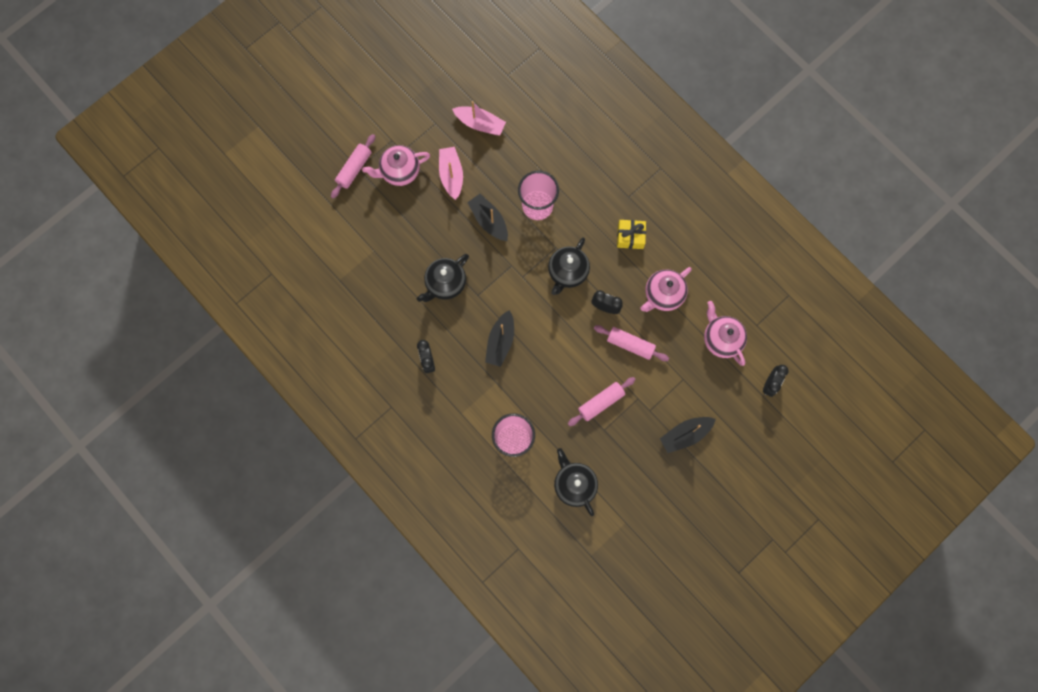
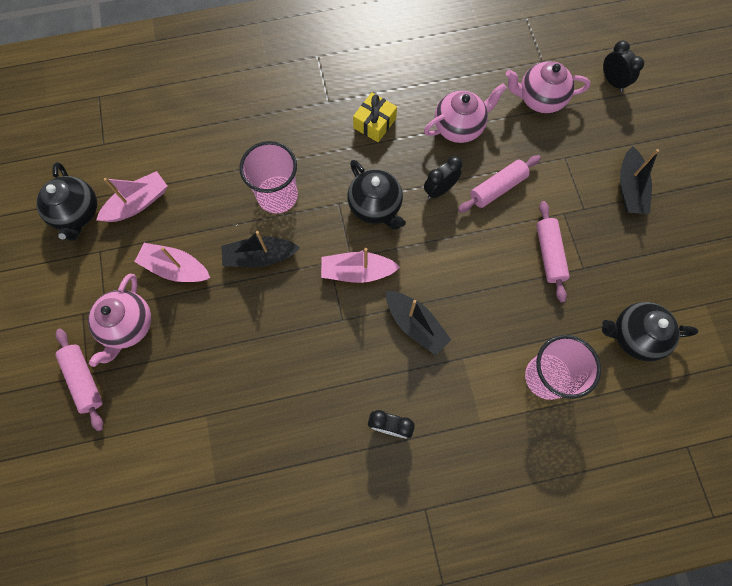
camera: 60 degrees left, 5 degrees down
black teapot [417,254,469,302] -> black teapot moved to [36,162,97,241]
pink teapot [640,267,692,312] -> pink teapot turned 105 degrees counterclockwise [424,83,507,143]
none -> pink boat [321,248,400,283]

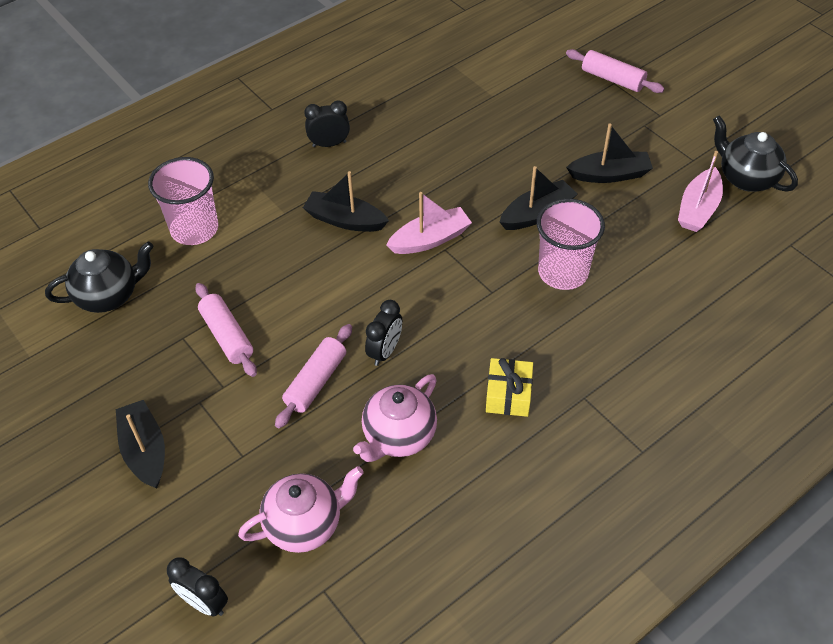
camera: 155 degrees right, 20 degrees down
pink teapot [88,274,151,367] -> none
pink boat [134,243,210,282] -> black boat [566,124,653,183]
black teapot [348,160,406,230] -> none

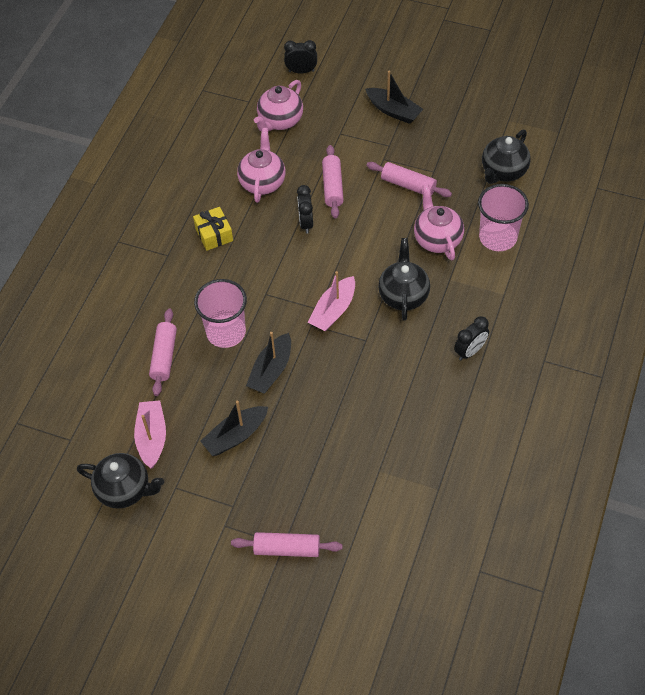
camera: 150 degrees right, 5 degrees up
black boat [303,171,389,232] -> black teapot [378,238,430,321]
none -> pink rolling pin [149,308,177,396]
none -> pink teapot [414,184,464,260]

